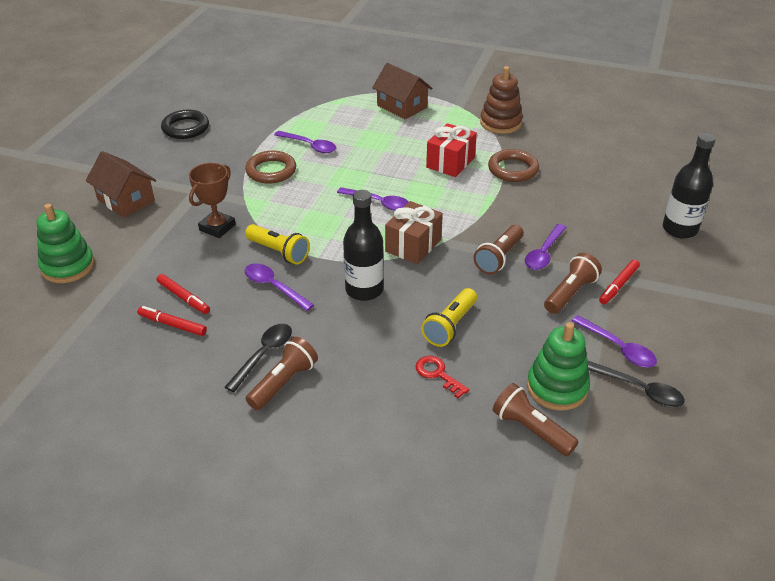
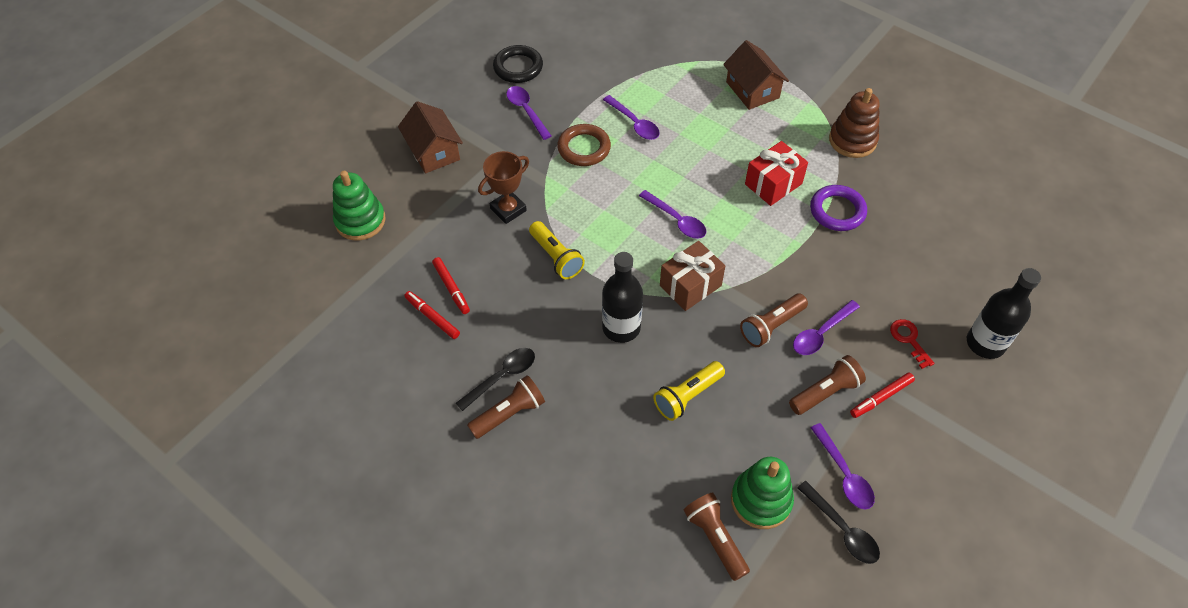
camera: 20 degrees right, 15 degrees up
purple spoon [245,263,314,311] -> purple spoon moved to [506,86,551,140]
red key [415,356,469,398] -> red key moved to [890,319,934,369]
brown ring [488,149,539,182] -> purple ring [810,185,867,231]

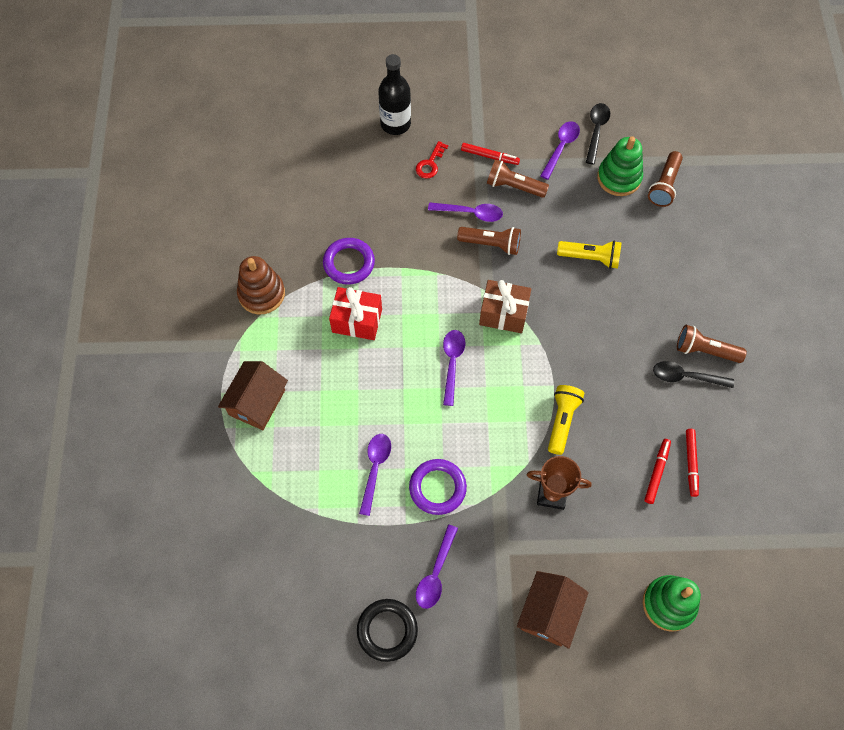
camera: 130 degrees left, 10 degrees up
brown ring [557,124,611,166] -> purple ring [409,459,467,515]
black bottle [602,252,643,343] -> none

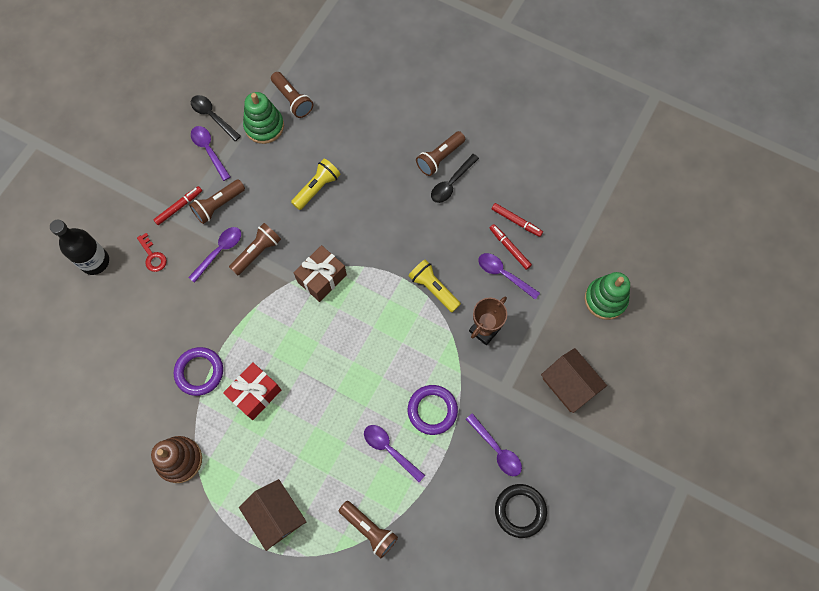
camera: 60 degrees left, 5 degrees up
purple spoon [443,330,465,406] -> purple spoon moved to [478,253,540,300]
none -> brown flashlight [339,501,398,558]

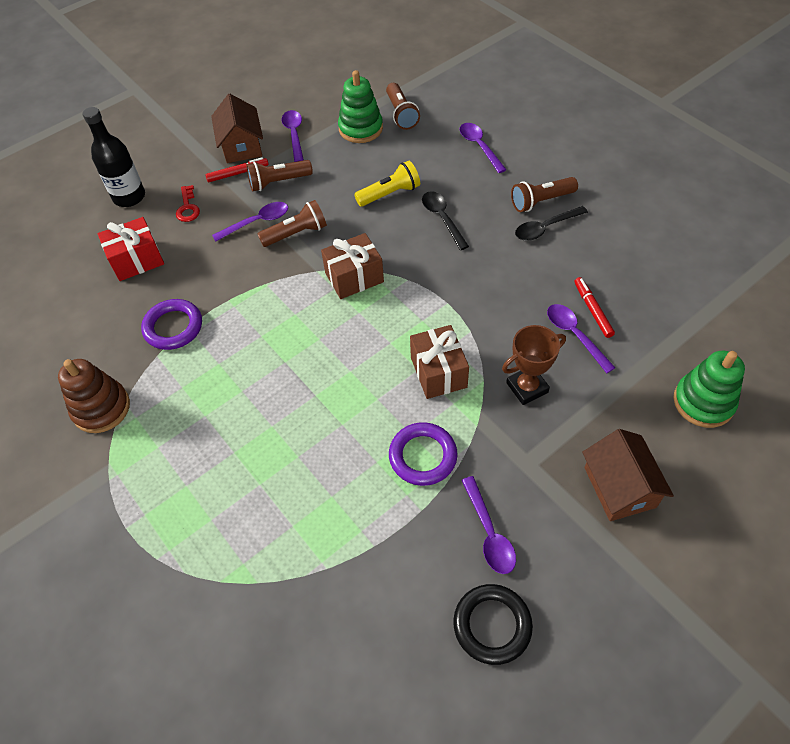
camera: 25 degrees right, 15 degrees down
black spoon [191,95,241,141] -> black spoon moved to [422,191,469,250]
red gift [223,362,281,420] -> red gift moved to [98,217,164,281]
brown house [239,479,307,551] -> brown house moved to [211,94,263,163]
brown flashlight [339,501,398,558] -> none
purple spoon [364,425,425,482] -> purple spoon moved to [459,123,507,173]
yellow flashlight [409,259,461,312] -> none
red marker [492,203,543,237] -> none
none -> brown gift [410,325,469,399]

